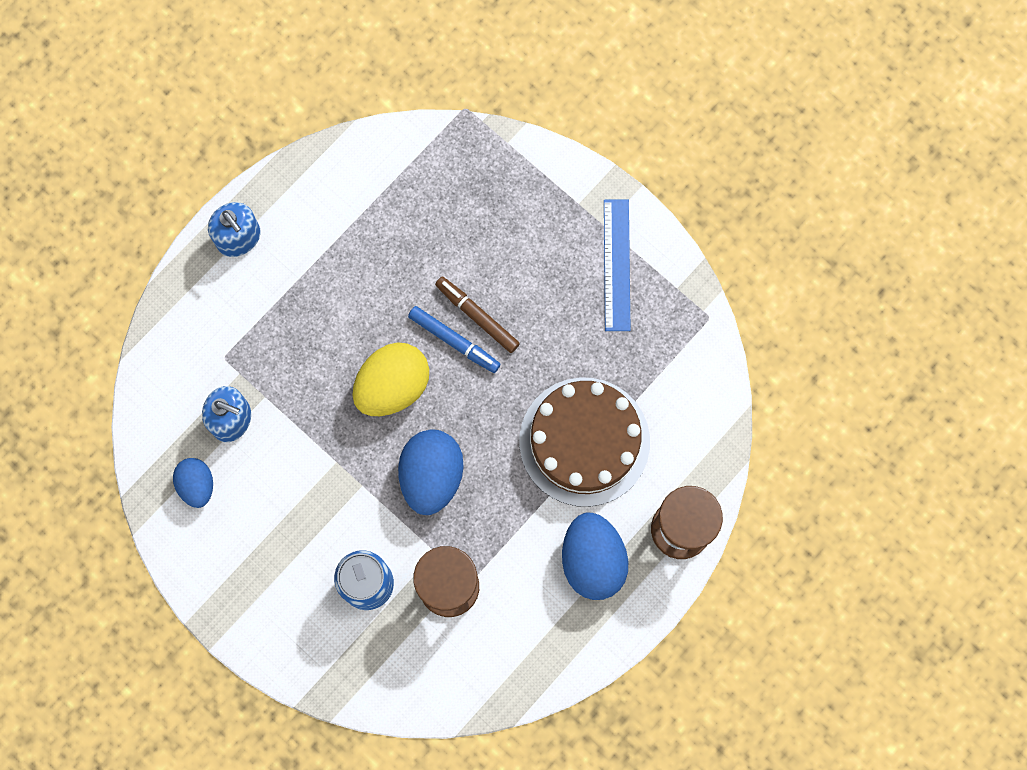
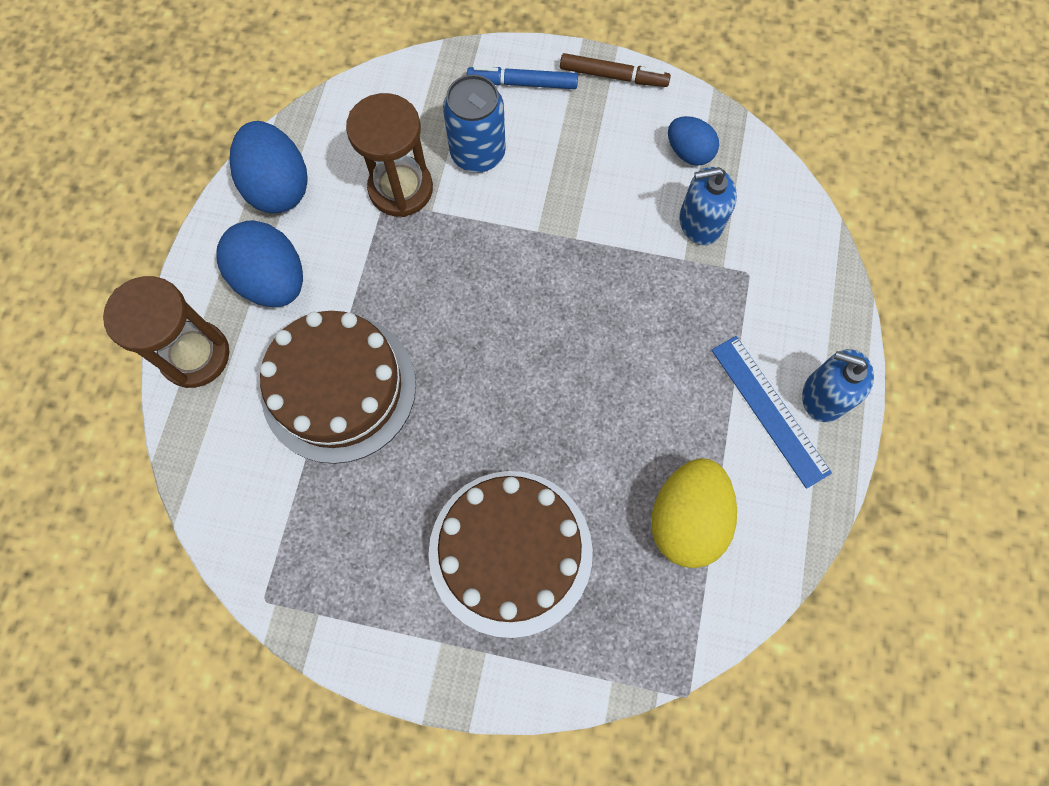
camera: 150 degrees right, 5 degrees down
yellow egg [353,342,429,416] -> yellow egg moved to [651,458,737,568]
blue egg [398,429,464,515] -> blue egg moved to [230,121,308,214]
blue marker [408,306,500,373] -> blue marker moved to [467,66,578,89]
brown marker [435,276,520,353] -> brown marker moved to [560,53,671,87]
blue ruler [604,200,631,331] -> blue ruler moved to [712,336,832,489]
none -> brown cake [428,471,593,638]

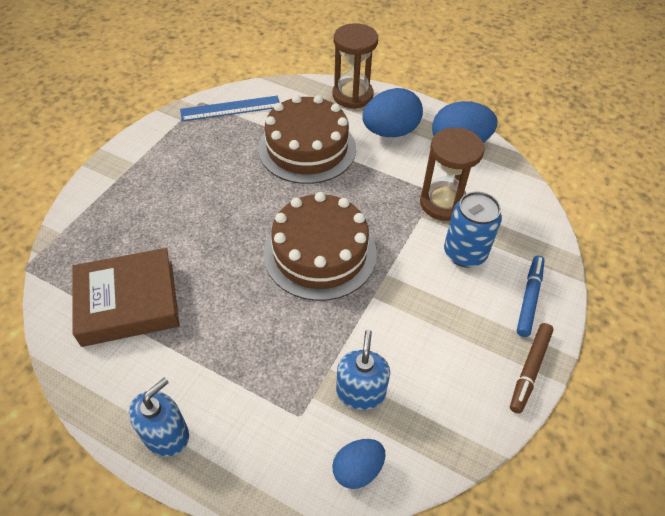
camera: 105 degrees right, 20 degrees down
brown cake [428,471,593,638] -> brown cake moved to [264,192,377,301]
yellow egg [651,458,737,568] -> brown book [72,248,180,347]
blue egg [668,116,719,166] -> blue egg moved to [332,439,386,489]
blue ruler [712,336,832,489] -> blue ruler moved to [180,96,280,121]

